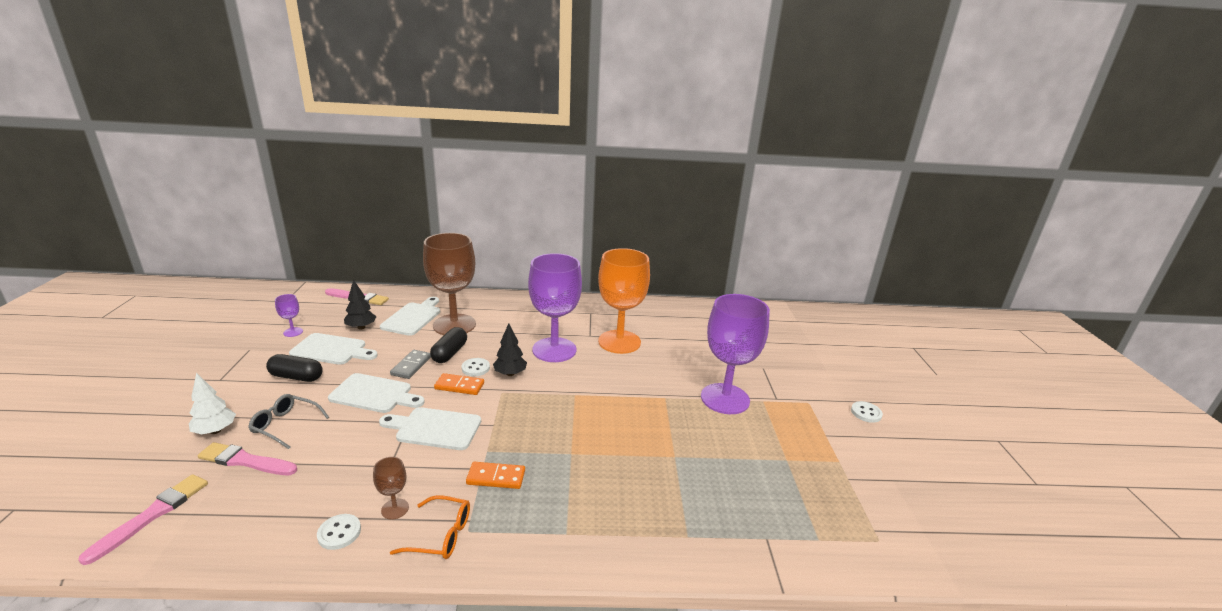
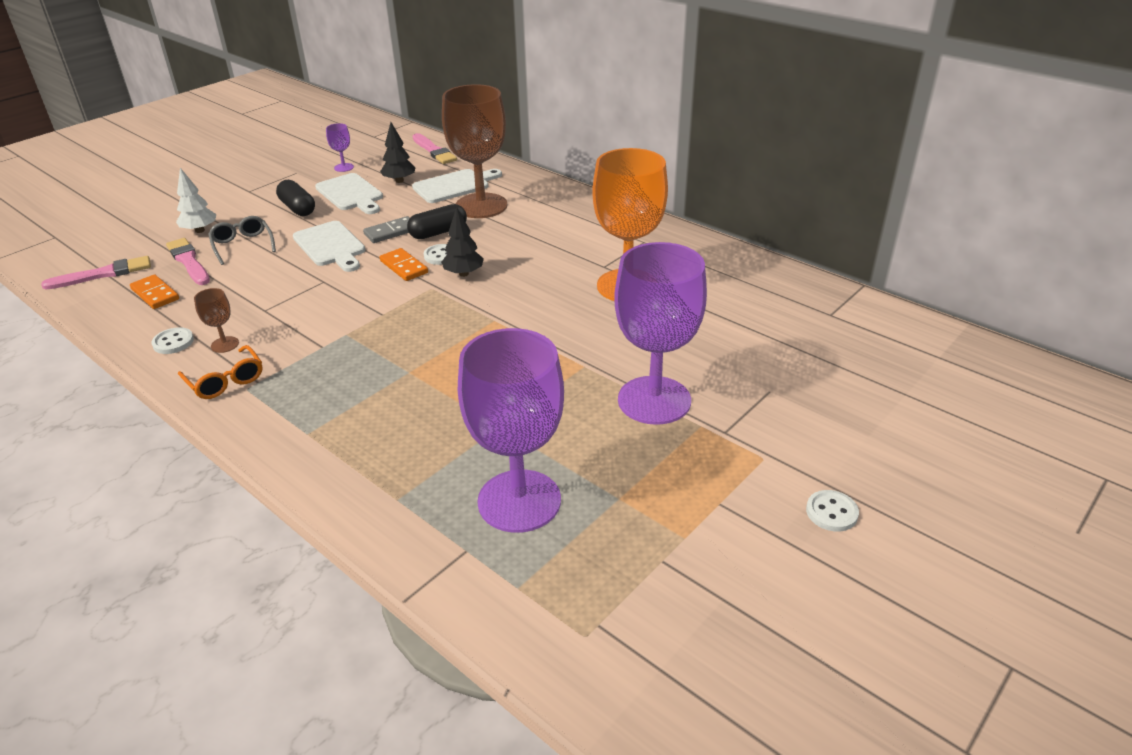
camera: 45 degrees right, 10 degrees up
white cutting board [379,407,481,450] -> none
orange domino [466,462,525,489] -> orange domino moved to [130,274,179,309]
purple goblet [528,253,582,362] -> purple goblet moved to [458,328,564,533]

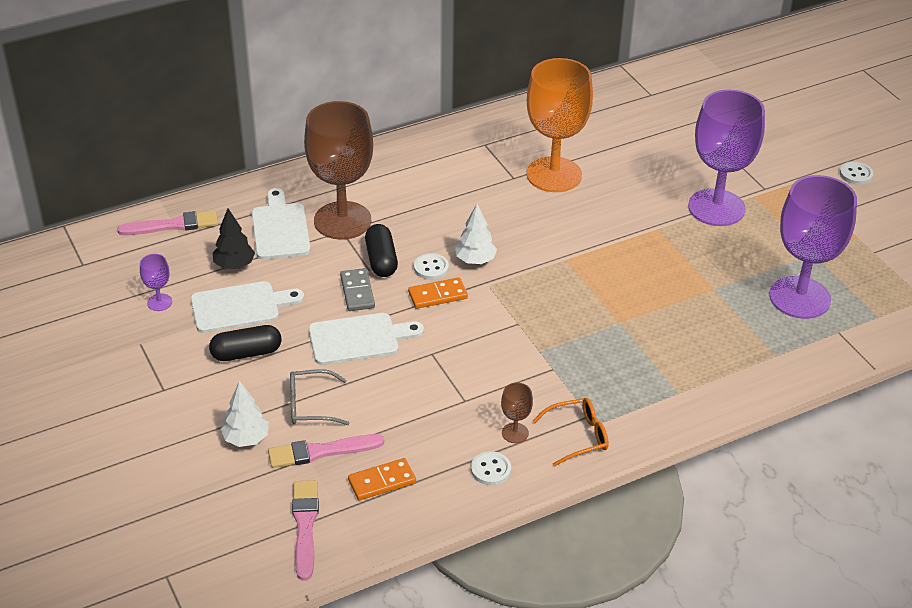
camera: 70 degrees left, 5 degrees up
black tree [441,207,484,277] -> white tree [455,204,497,264]

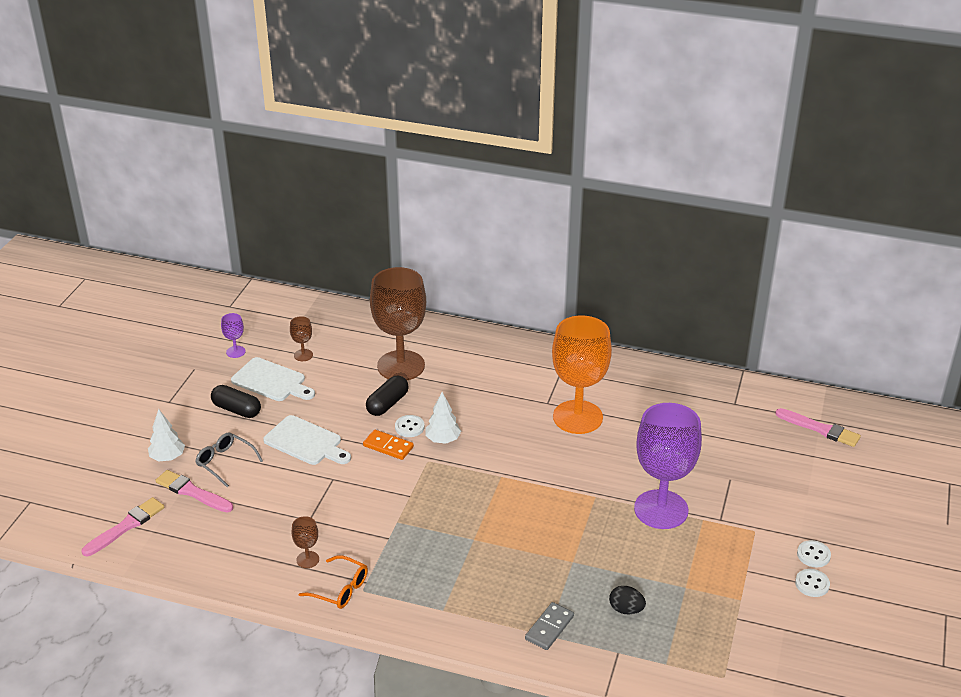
camera: 45 degrees right, 5 degrees down
pink brush [117,210,218,235] -> pink brush moved to [775,408,861,447]
black tree [213,209,255,269] -> brown goblet [290,316,313,361]
white cutting board [251,188,311,260] -> none
grey domino [340,268,375,311] -> grey domino moved to [525,602,574,650]
orange domino [348,458,416,501] -> none
white button [471,451,511,485] -> white button moved to [795,569,830,597]
purple goblet [769,175,857,319] -> black egg [609,586,646,614]

